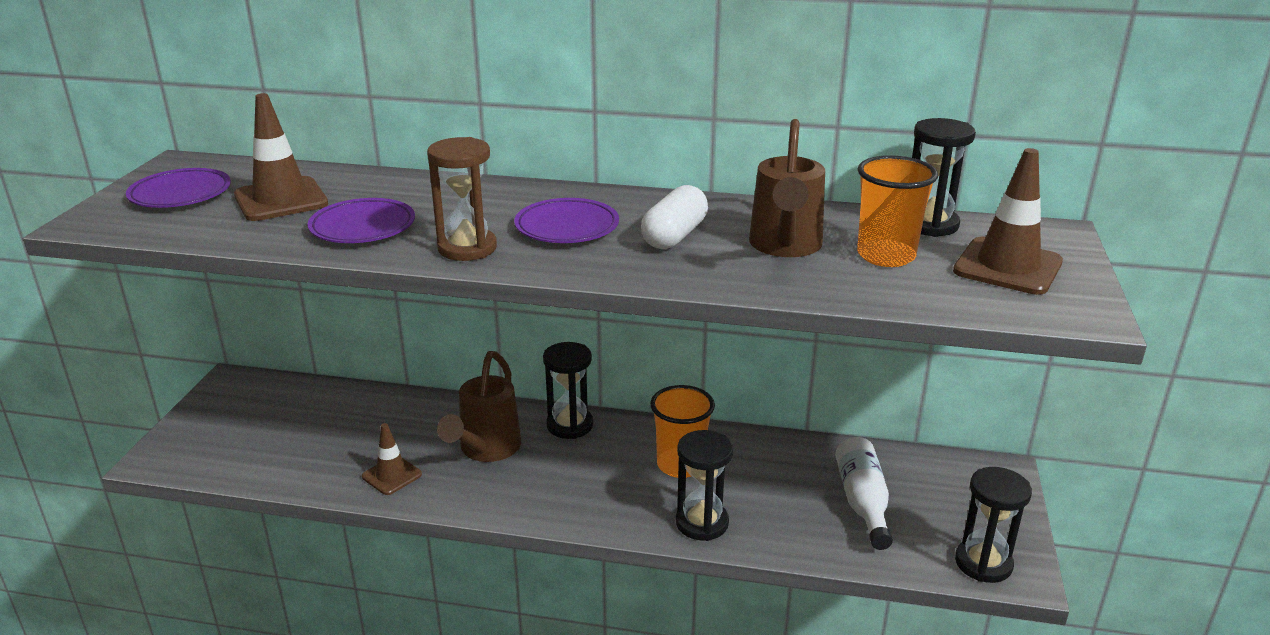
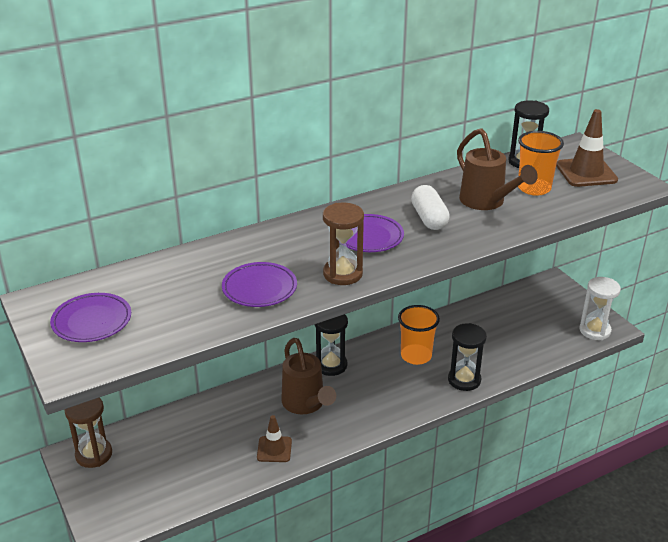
camera: 40 degrees left, 5 degrees up
brown traffic cone [234,93,328,221] -> none
white bottle [835,437,893,550] -> none
black hourglass [955,467,1032,583] -> white hourglass [579,277,621,340]
none -> brown hourglass [65,398,112,468]

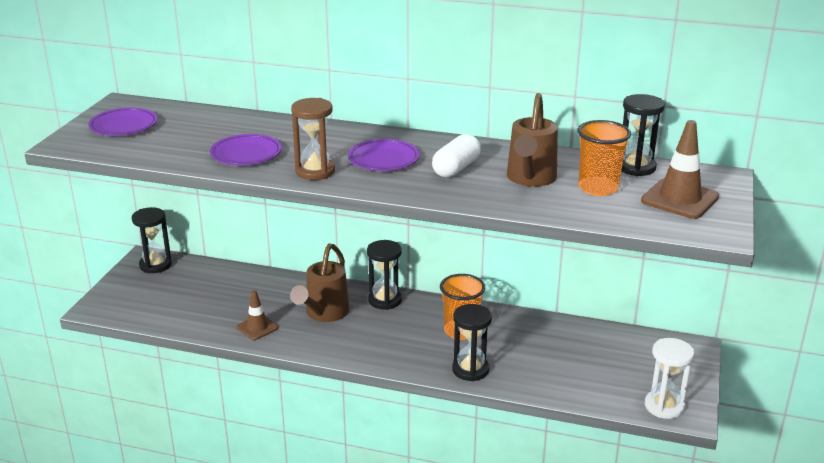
camera: 45 degrees right, 5 degrees down
brown hourglass [65,398,112,468] -> black hourglass [132,207,172,273]

